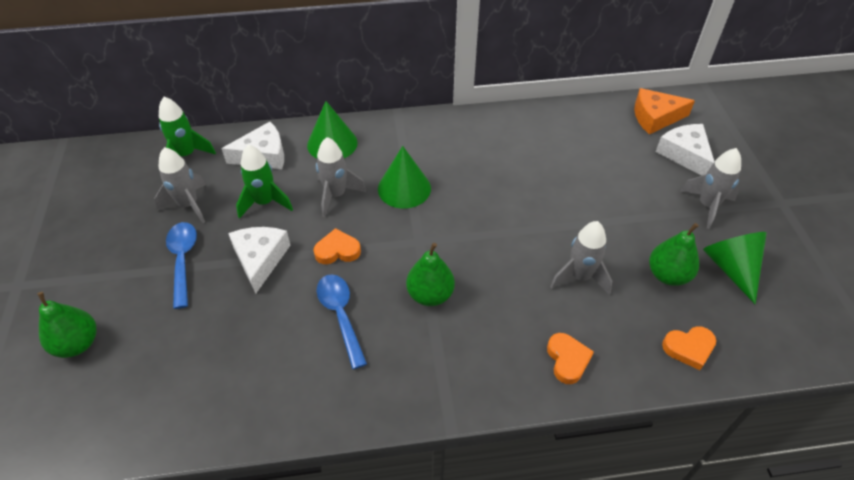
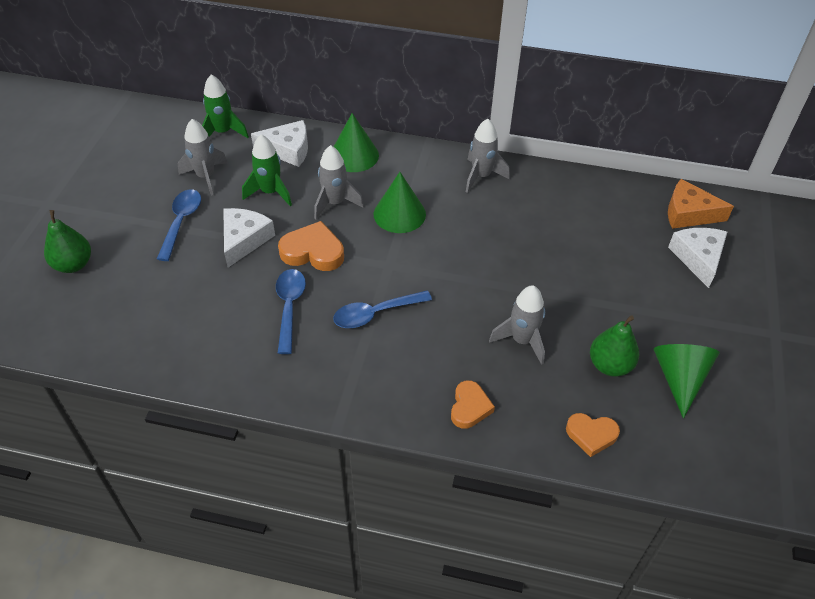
camera: 20 degrees right, 0 degrees up
orange heart [313,228,361,264] -> orange heart [278,221,344,271], size x1.51
green pear [406,243,455,306] -> blue spoon [333,290,432,328]
grey rocket [680,148,741,229] -> grey rocket moved to [466,119,510,193]

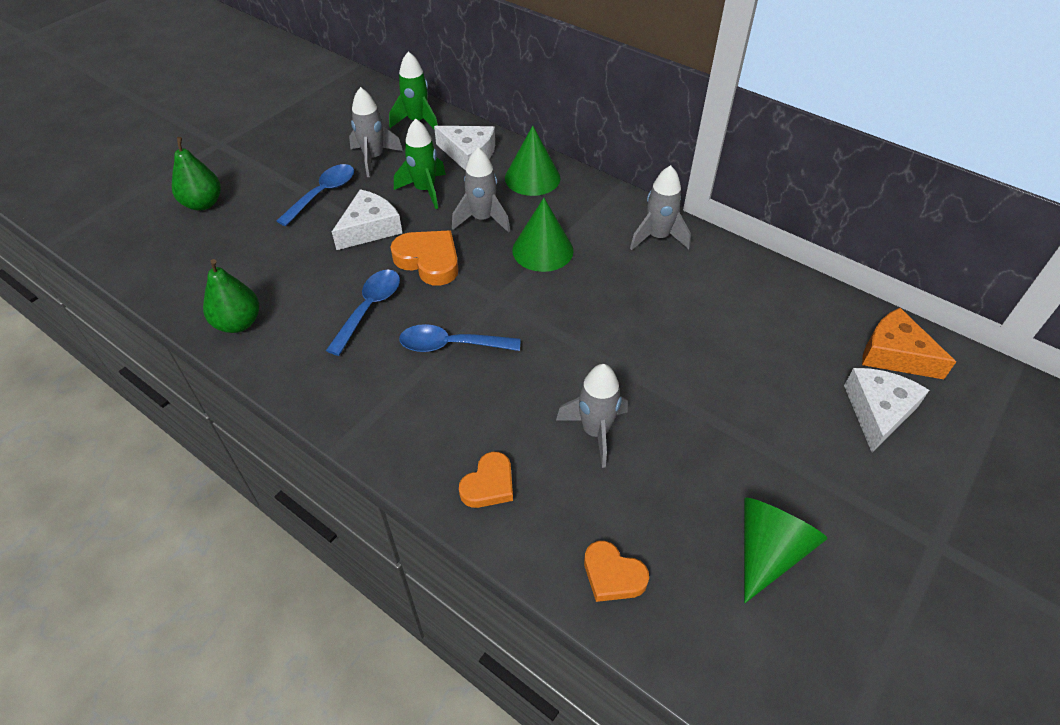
camera: 25 degrees right, 0 degrees up
green pear [590,315,639,377] -> green pear moved to [203,259,259,333]

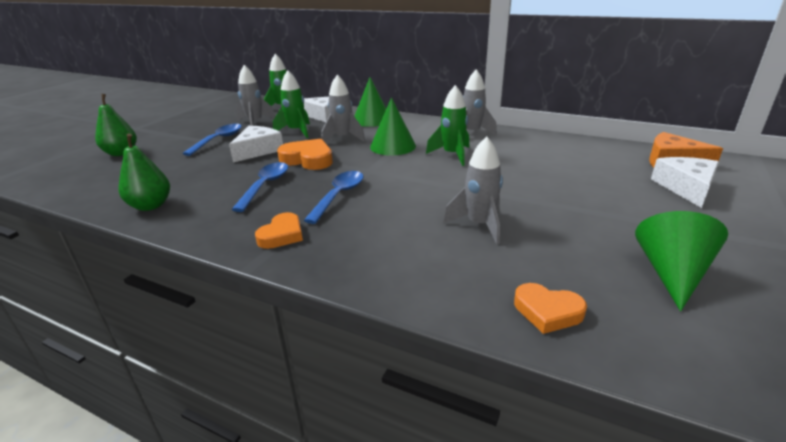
camera: 10 degrees left, 20 degrees down
blue spoon [399,324,521,352] -> blue spoon turned 120 degrees clockwise [303,171,363,224]
orange heart [459,452,513,508] -> orange heart moved to [255,212,303,249]
none -> green rocket [426,85,469,166]

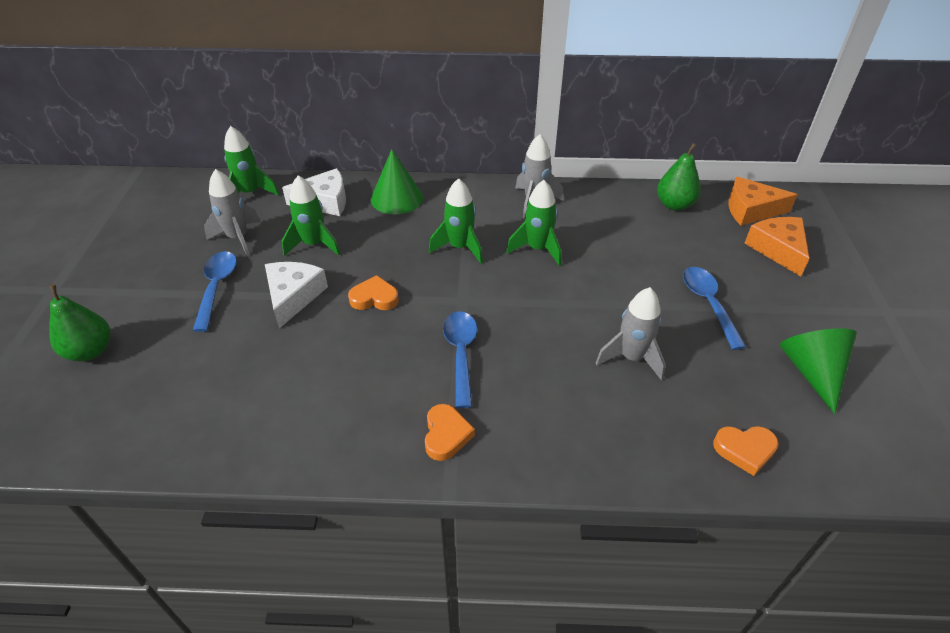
camera: 25 degrees left, 15 degrees up
green pear [118,134,170,211] -> green pear moved to [657,143,701,211]
blue spoon [231,162,288,212] -> blue spoon moved to [683,267,746,350]
orange heart [277,139,333,170] -> orange heart [348,275,399,310], size x0.66
grey rocket [321,75,365,142] -> none
green cone [370,97,416,156] -> green rocket [429,178,483,264]
white cheese [651,157,719,208] -> orange cheese [744,217,809,276]

